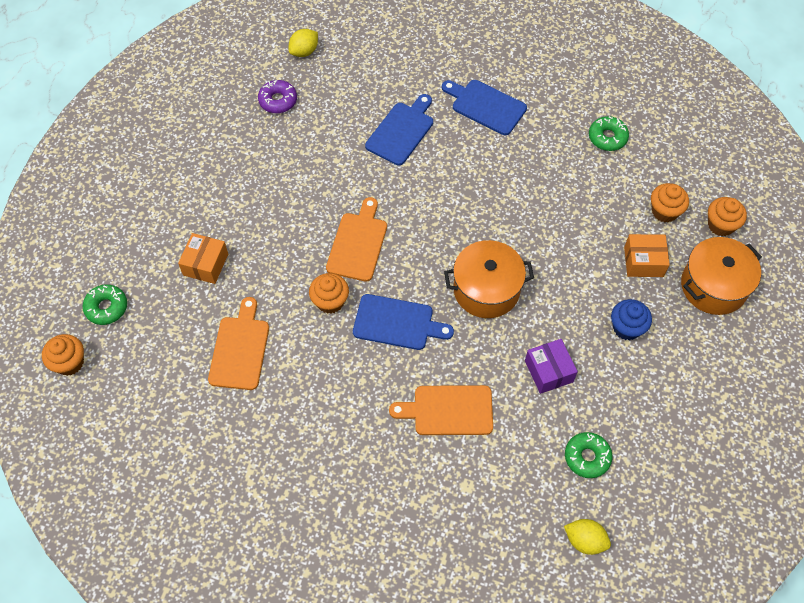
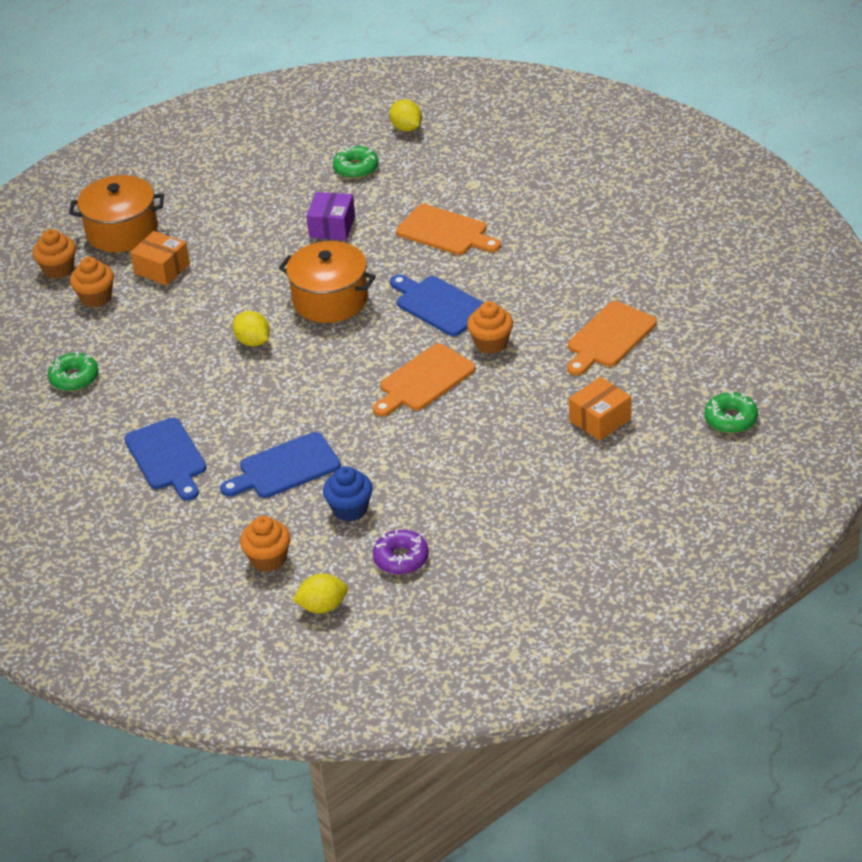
camera: 145 degrees left, 20 degrees down
orange cupcake [42,334,84,376] -> orange cupcake moved to [240,516,291,572]
blue cupcake [611,299,652,340] -> blue cupcake moved to [323,466,373,522]
none -> yellow lemon [233,311,270,347]

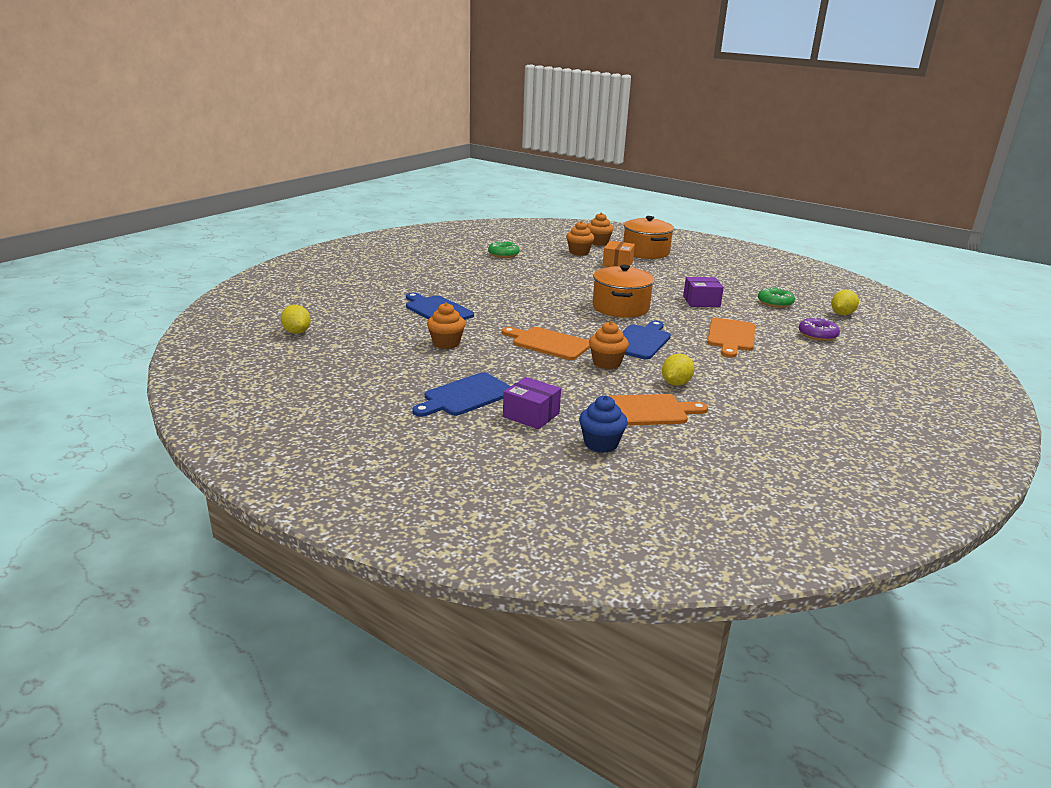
camera: 70 degrees right, 15 degrees down
blue cutting board [124,417,207,501] -> blue cutting board moved to [412,372,511,417]
yellow lemon [233,311,270,347] -> yellow lemon moved to [662,354,694,386]
orange cupcake [240,516,291,572] -> orange cupcake moved to [427,303,465,349]
blue cupcake [323,466,373,522] -> blue cupcake moved to [579,395,628,453]
purple donut [373,529,429,574] -> purple donut moved to [799,316,840,341]
orange cutting board [567,301,657,375] -> orange cutting board turned 150 degrees clockwise [609,394,708,426]
orange box [569,377,631,441] -> purple box [503,377,561,429]
green donut [705,391,758,433] -> none

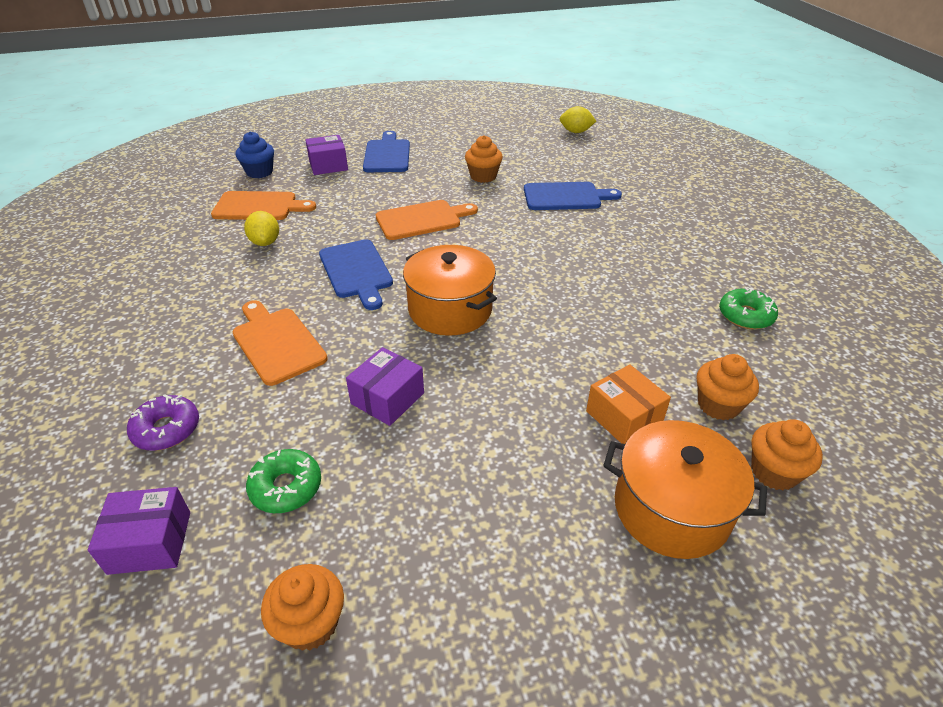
camera: 130 degrees right, 15 degrees up
orange cupcake [589,321,629,369] -> orange cupcake moved to [261,564,344,651]
orange cutting board [609,394,708,426] -> orange cutting board turned 120 degrees counterclockwise [211,191,316,220]
yellow lemon [831,290,859,315] -> purple box [88,487,190,575]

